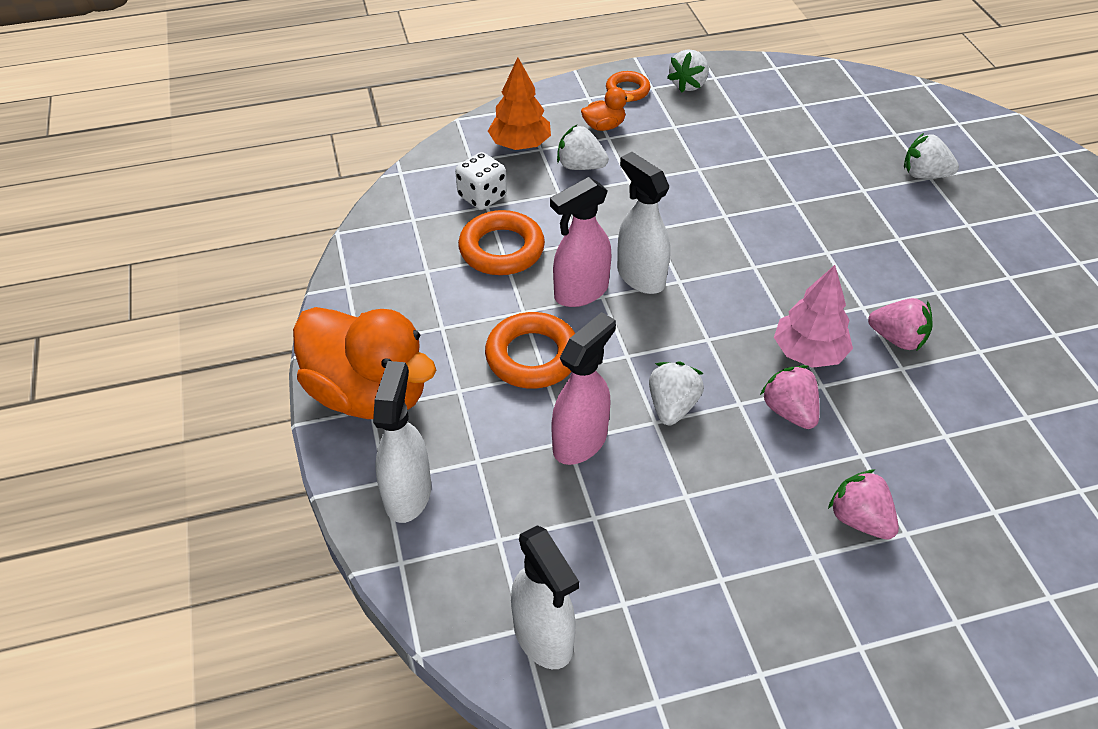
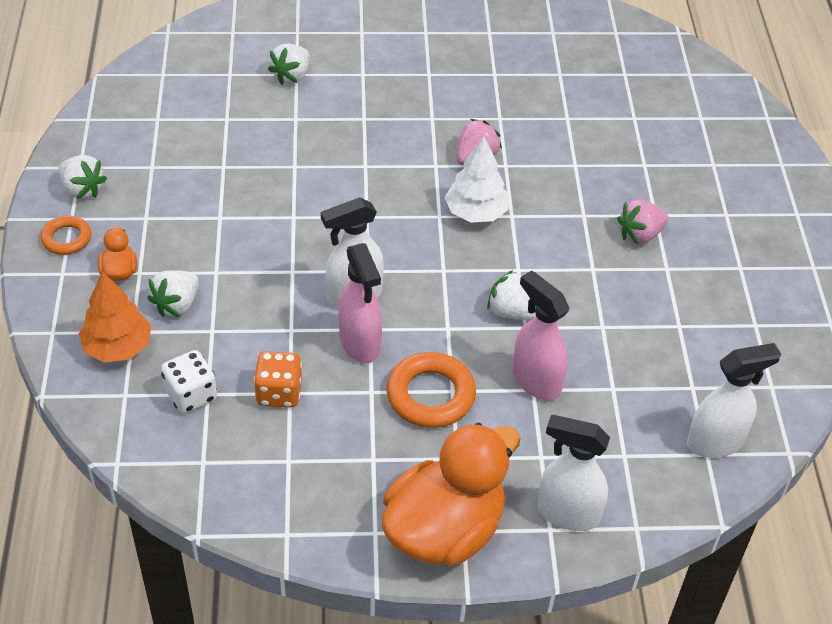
camera: 80 degrees left, 0 degrees up
orange ring [458,210,545,275] -> orange dice [254,351,302,408]
pink strawberry [760,365,820,429] -> none
pink tree [774,265,853,368] -> white tree [445,136,509,223]

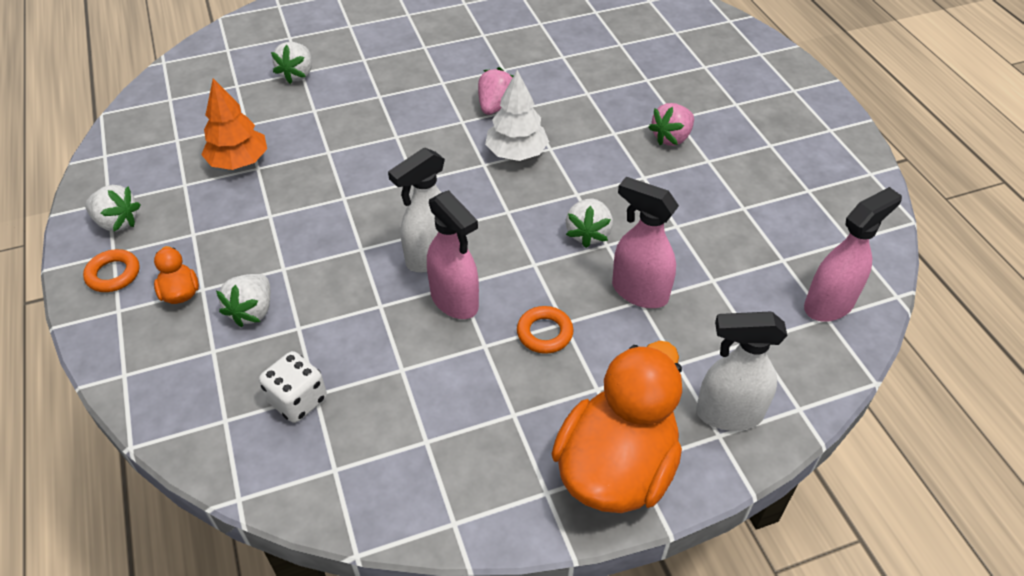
camera: 15 degrees left, 0 degrees up
orange tree [79,271,151,363] -> orange tree moved to [201,79,267,170]
orange dice [254,351,302,408] -> none
orange ring [386,352,476,428] -> orange ring [517,306,574,354], size x0.61
white strawberry [487,270,536,320] -> white strawberry turned 90 degrees counterclockwise [566,199,613,248]
white spray bottle [687,343,781,458] -> pink spray bottle [804,187,902,322]

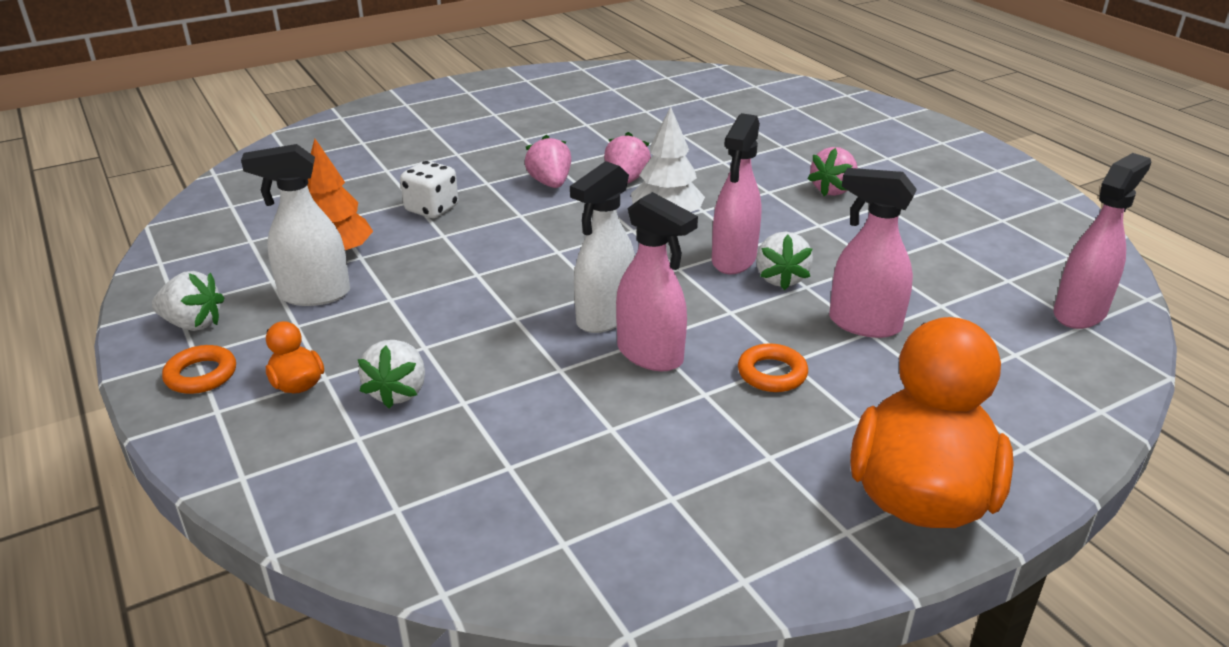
camera: 10 degrees left, 15 degrees down
white dice [259,351,327,423] -> white dice moved to [400,161,458,218]
white strawberry [271,42,312,84] -> none
white spray bottle [696,312,788,431] -> white spray bottle moved to [241,144,350,306]
none -> pink strawberry [525,135,571,188]
none -> pink spray bottle [712,113,762,275]

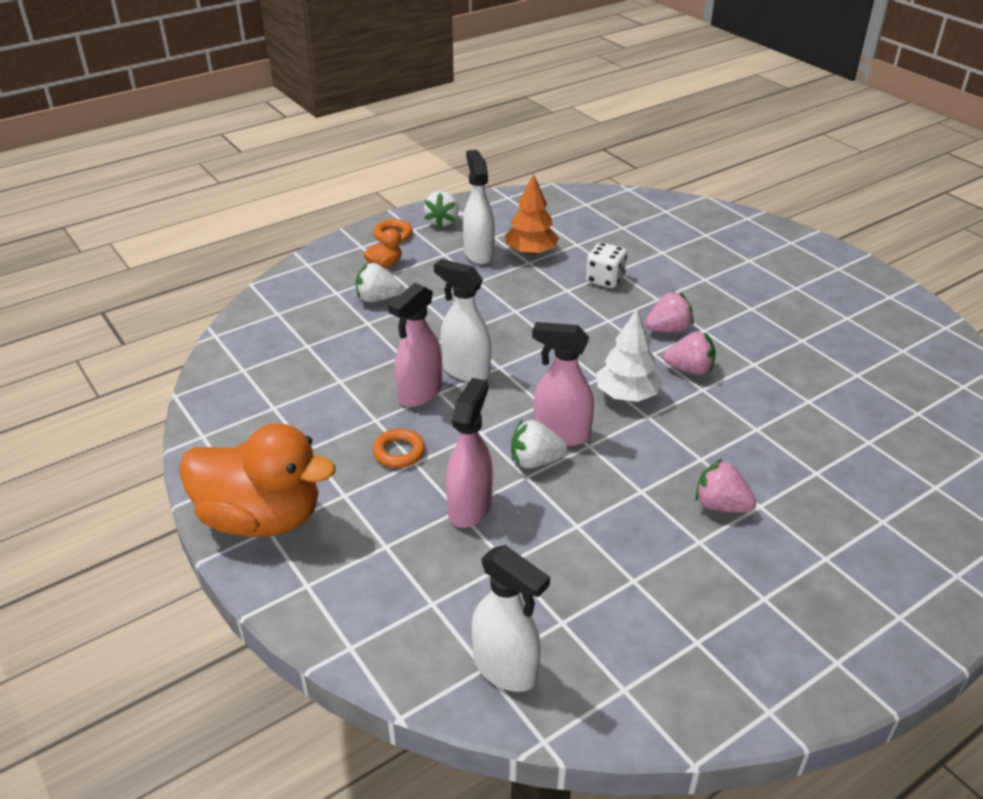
camera: 85 degrees right, 5 degrees up
pink spray bottle [1053,153,1151,329] -> white spray bottle [472,545,550,692]

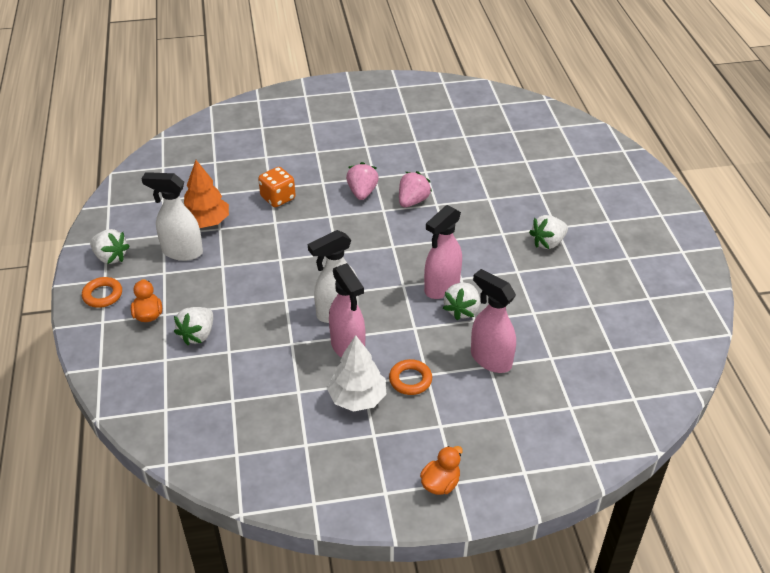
camera: 65 degrees left, 5 degrees up
orange duck [179,423,336,537] -> orange duck [420,446,463,495], size x0.41
white spray bottle [472,545,550,692] -> none
white dice [586,243,627,288] -> orange dice [258,167,296,207]
white tree [596,309,662,402] -> white tree moved to [327,335,386,412]
pink strawberry [695,459,756,513] -> white strawberry [529,215,568,249]

